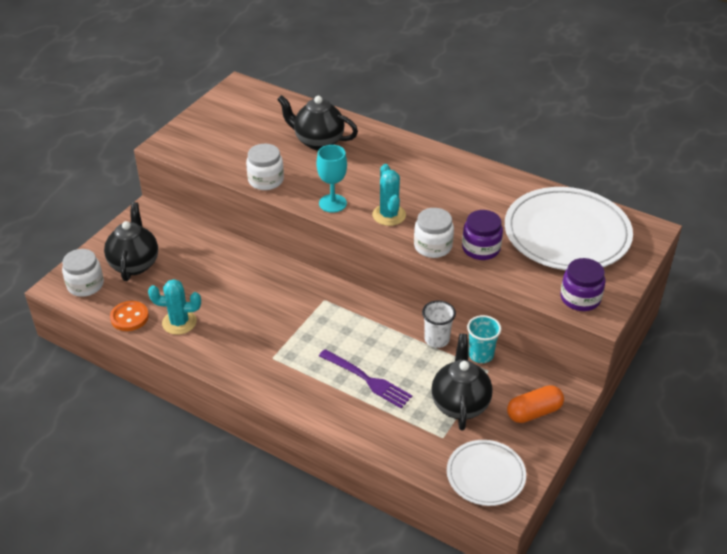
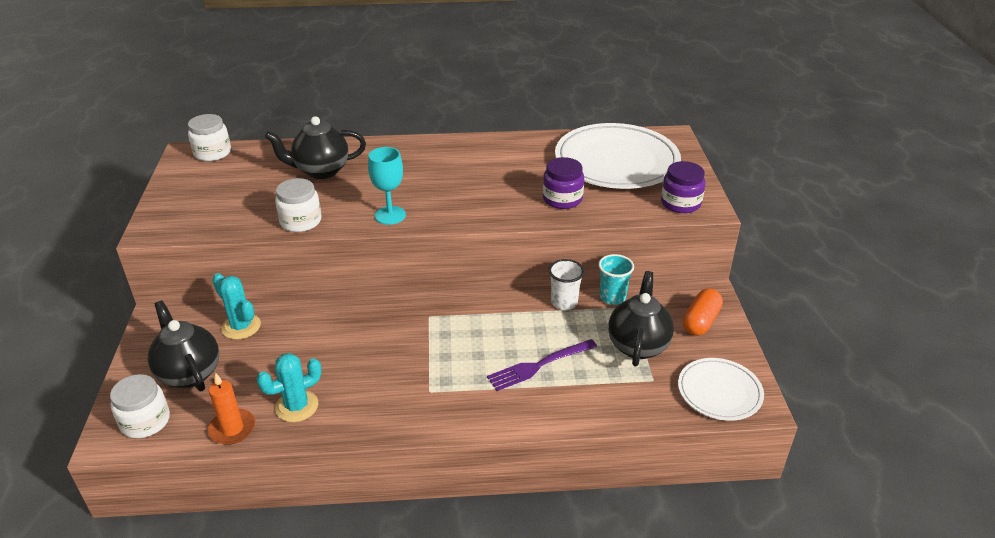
camera: 35 degrees left, 5 degrees down
orange button [110,301,149,331] -> orange candle [208,373,255,445]
purple fork [319,349,412,408] -> purple fork turned 150 degrees clockwise [487,339,597,391]
turquoise cactus [372,164,406,226] -> turquoise cactus moved to [212,273,261,340]
white jar [414,208,454,258] -> white jar moved to [188,114,231,161]
black teapot [431,334,493,431] -> black teapot turned 45 degrees clockwise [608,271,674,367]

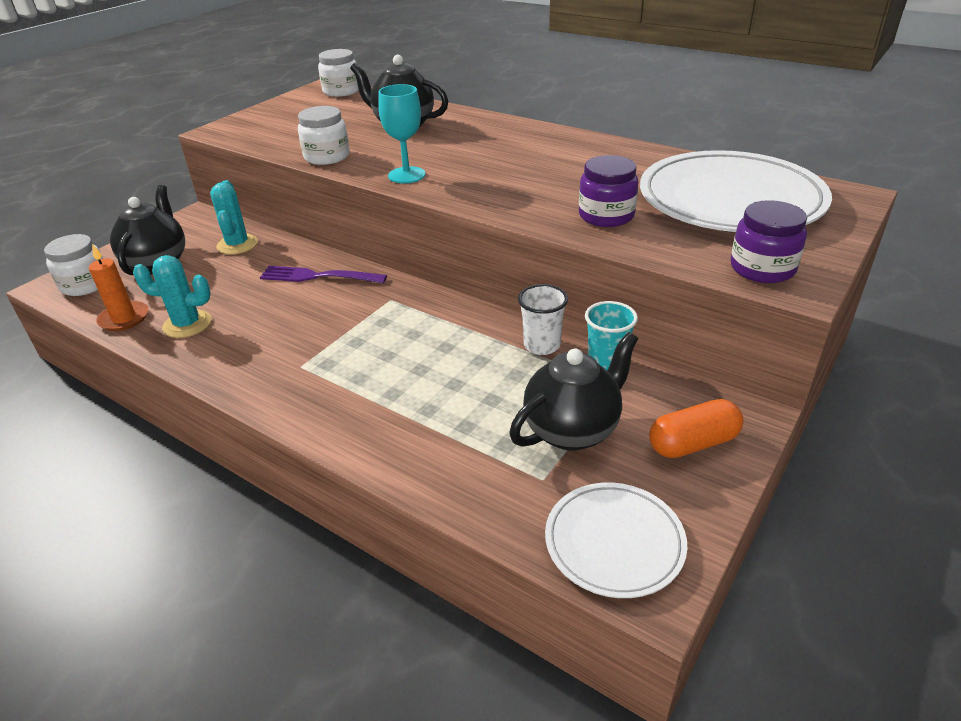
camera: 40 degrees right, 0 degrees up
purple fork [487,339,597,391] -> purple fork moved to [260,266,387,283]

